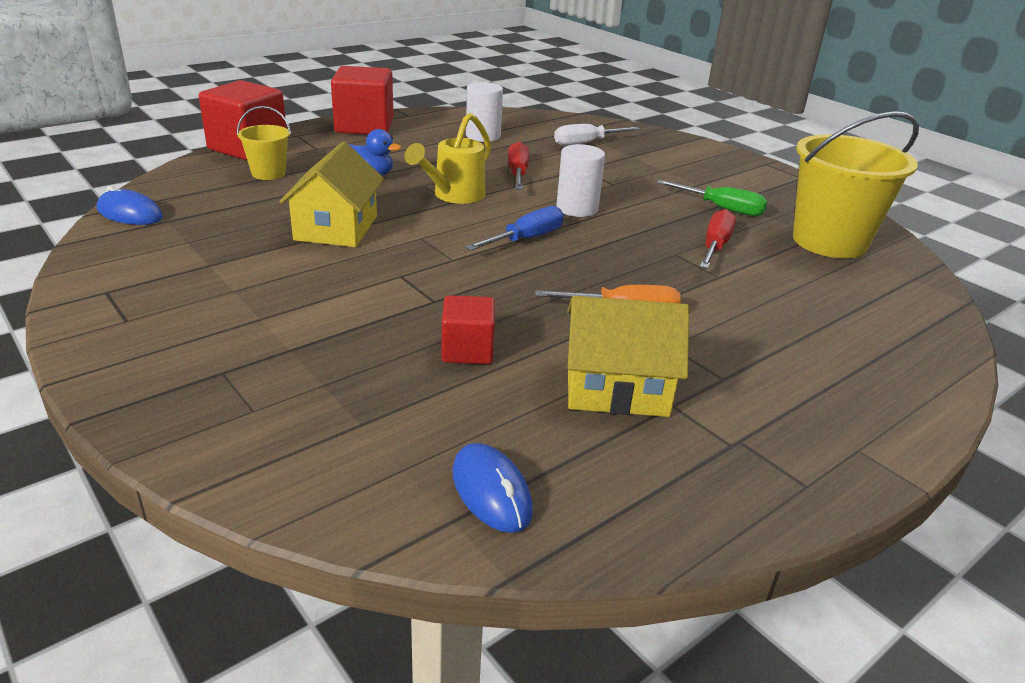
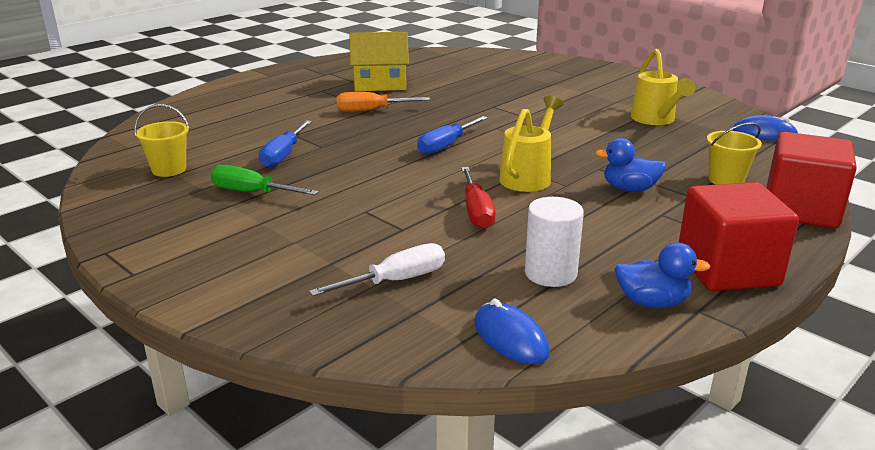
camera: 175 degrees right, 5 degrees down
yellow house [279,141,384,247] -> none
red cube [441,295,495,364] -> none
blue mouse [452,443,533,533] -> blue mouse moved to [474,299,550,364]
white cylinder [556,144,605,217] -> none
red screwdriver [700,209,736,269] -> blue screwdriver [259,120,312,168]
yellow bucket [793,111,919,259] -> yellow bucket [134,104,189,177], size x0.49
none -> blue duck [615,242,710,308]
none -> yellow watering can [631,49,696,125]

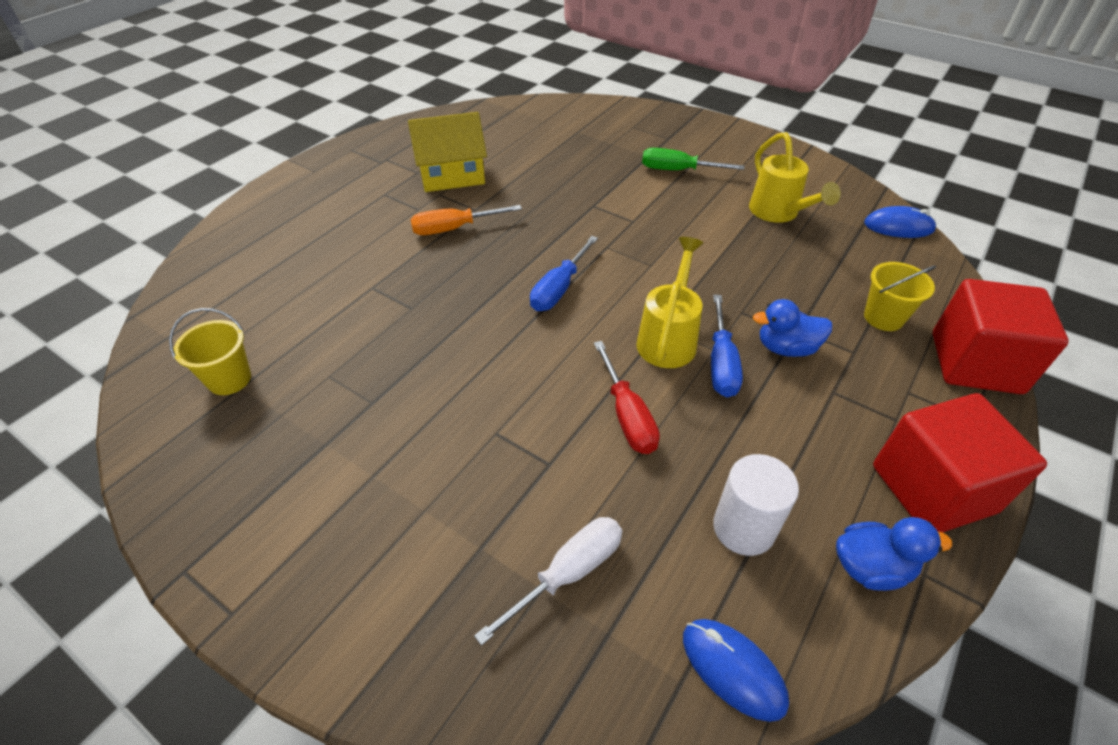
camera: 10 degrees left, 20 degrees up
green screwdriver [211,165,319,195] -> green screwdriver moved to [642,148,744,170]
blue screwdriver [259,120,312,168] -> blue screwdriver moved to [711,295,743,397]

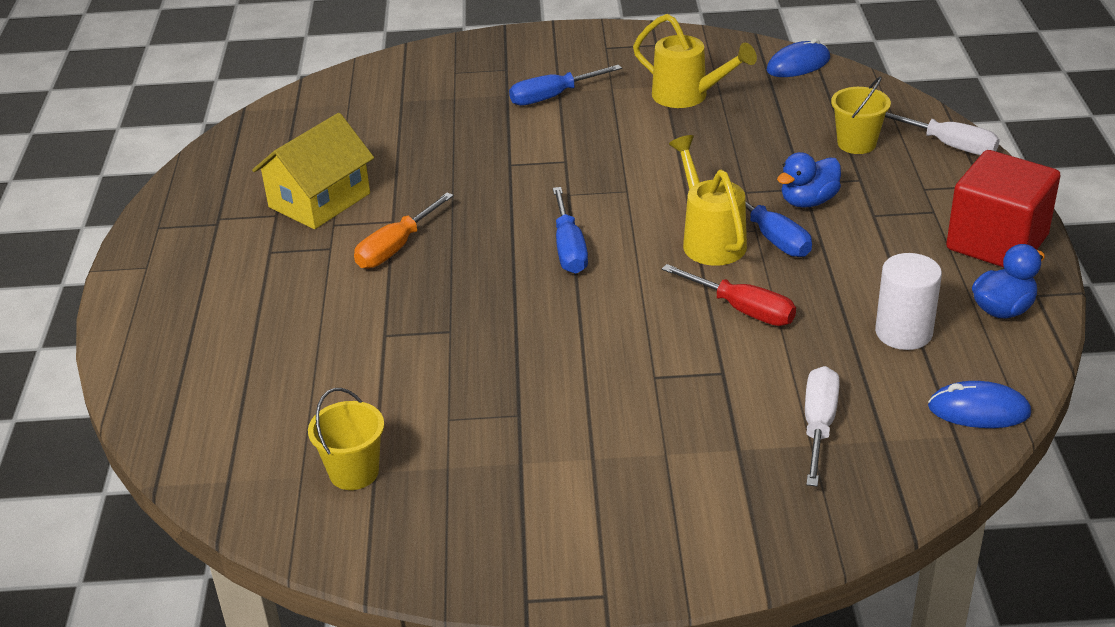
camera: 35 degrees left, 10 degrees down
green screwdriver [642,148,744,170] -> blue screwdriver [509,65,622,106]
red cube [933,279,1069,394] -> white screwdriver [885,112,1000,155]

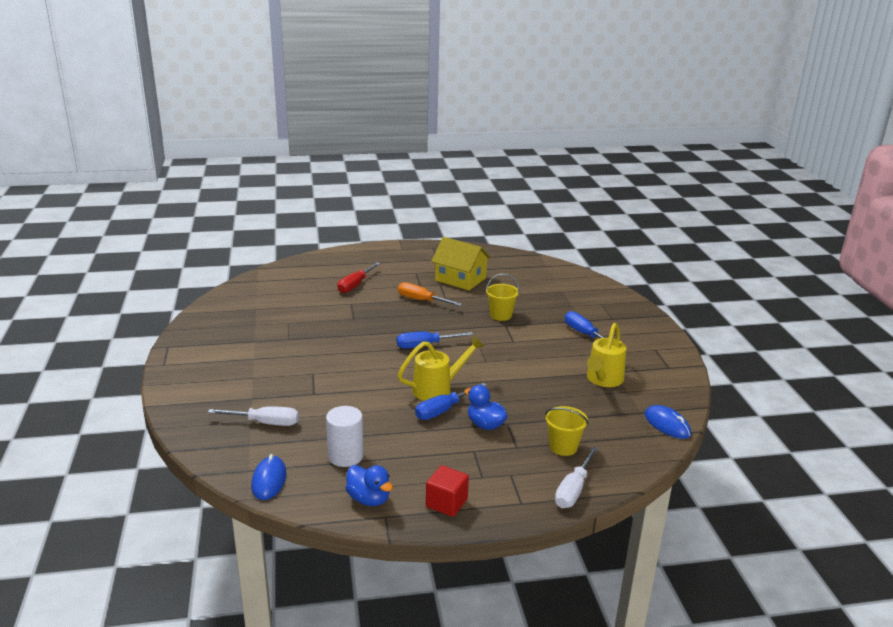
camera: 80 degrees right, 10 degrees down
yellow bucket [308,388,384,490] -> yellow bucket moved to [486,274,520,321]
red screwdriver [662,264,796,326] -> red screwdriver moved to [338,262,381,293]
red cube [946,150,1060,267] -> red cube [426,465,469,517], size x0.57

